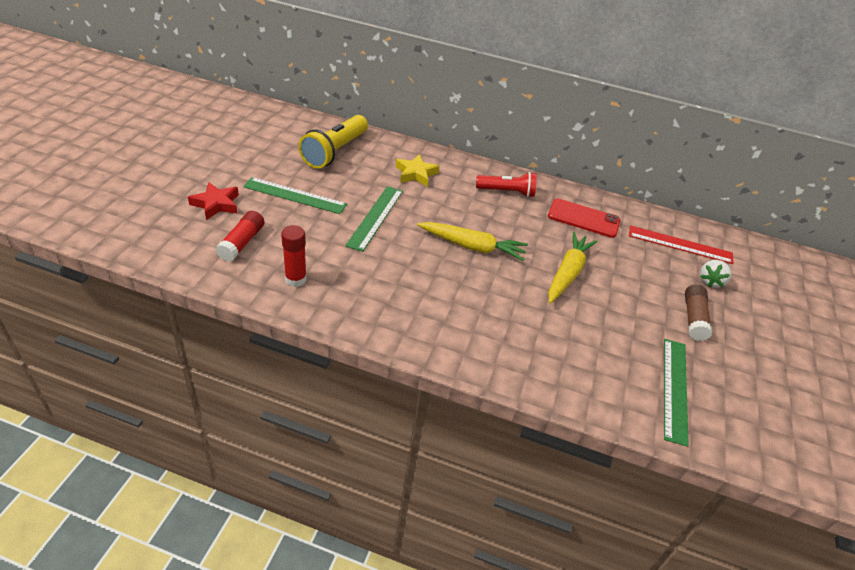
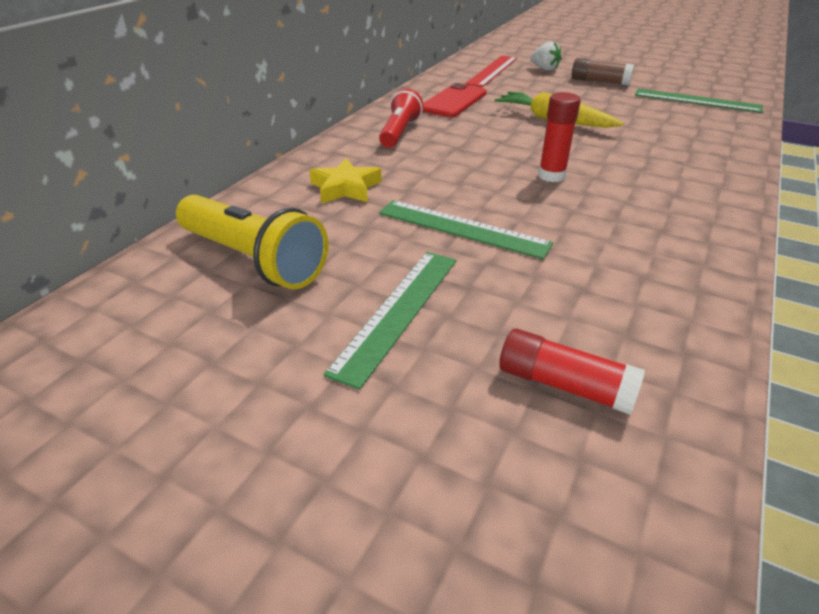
camera: 75 degrees left, 5 degrees down
red star [188,182,239,220] -> none
red glue stick [281,225,307,287] -> red glue stick moved to [538,92,581,182]
yellow carrot [417,222,528,261] -> none

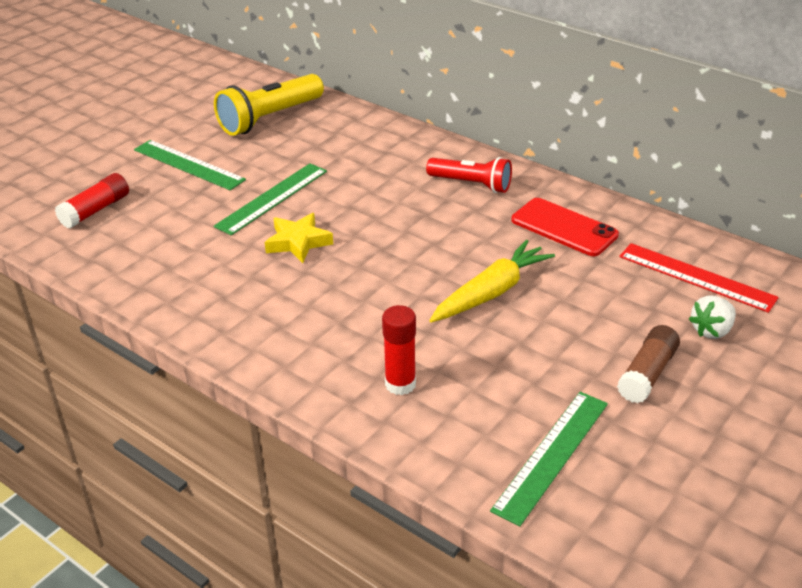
camera: 100 degrees right, 0 degrees up
yellow star [309,158,382,203] -> yellow star moved to [265,213,333,263]
red glue stick [538,92,581,182] -> red glue stick moved to [382,305,416,395]

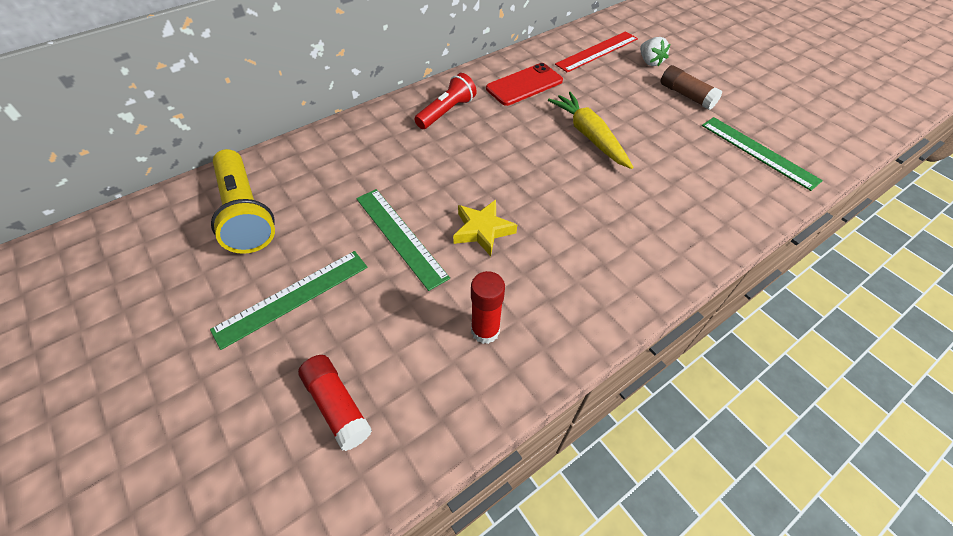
camera: 75 degrees left, 15 degrees up
red glue stick [382,305,416,395] -> red glue stick moved to [471,271,505,344]

